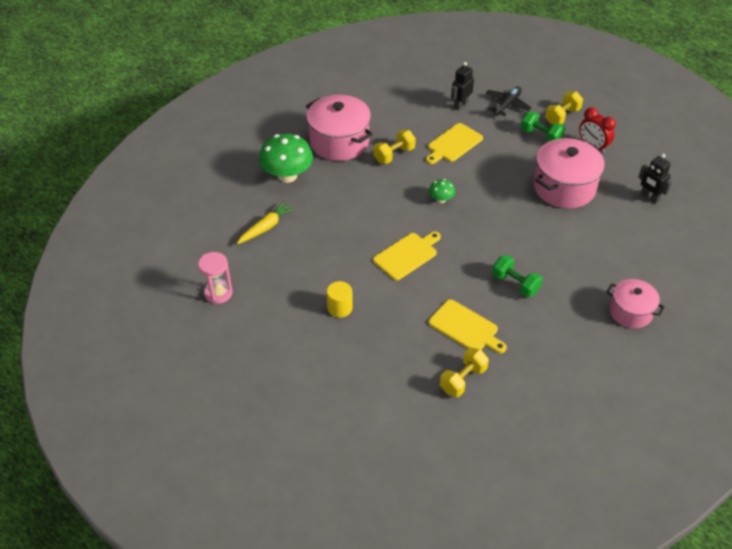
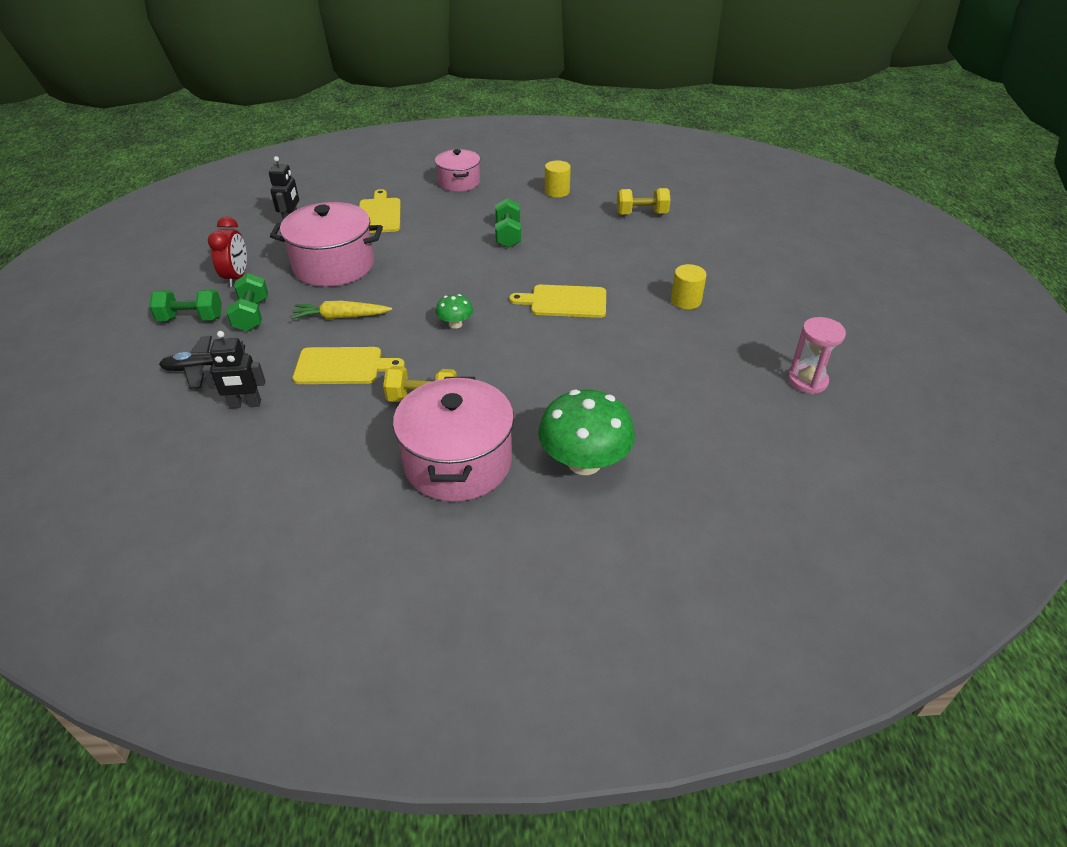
camera: 135 degrees left, 5 degrees down
yellow carrot [237,201,296,244] -> yellow carrot moved to [291,301,392,319]
yellow cutting board [428,299,507,353] -> yellow cutting board moved to [359,189,401,233]
yellow dumbbell [545,91,583,125] -> green dumbbell [149,290,222,321]
none -> yellow cylinder [545,160,571,198]

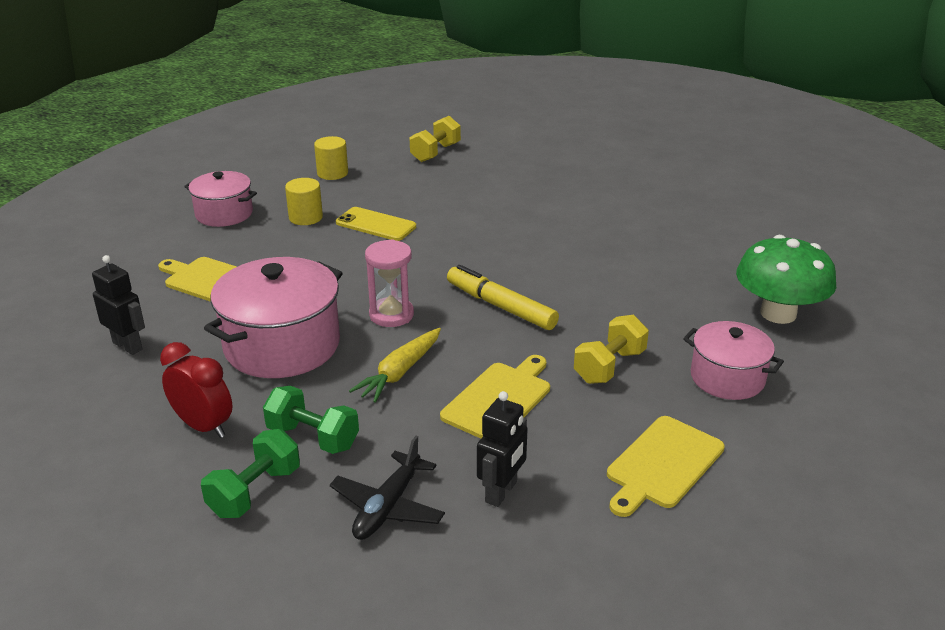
camera: 55 degrees left, 10 degrees down
pink pot [393,377,514,502] -> pink pot [683,321,784,400], size x0.61
green mushroom [436,294,473,329] -> yellow marker [447,265,559,330]
green dumbbell [495,198,521,248] -> yellow phone [336,207,416,241]
yellow cutting board [509,285,606,318] -> yellow cutting board moved to [607,416,725,517]
yellow cylinder [671,264,707,309] -> yellow cylinder moved to [285,178,323,225]
pink hourglass [788,317,846,394] -> pink hourglass moved to [365,239,414,327]

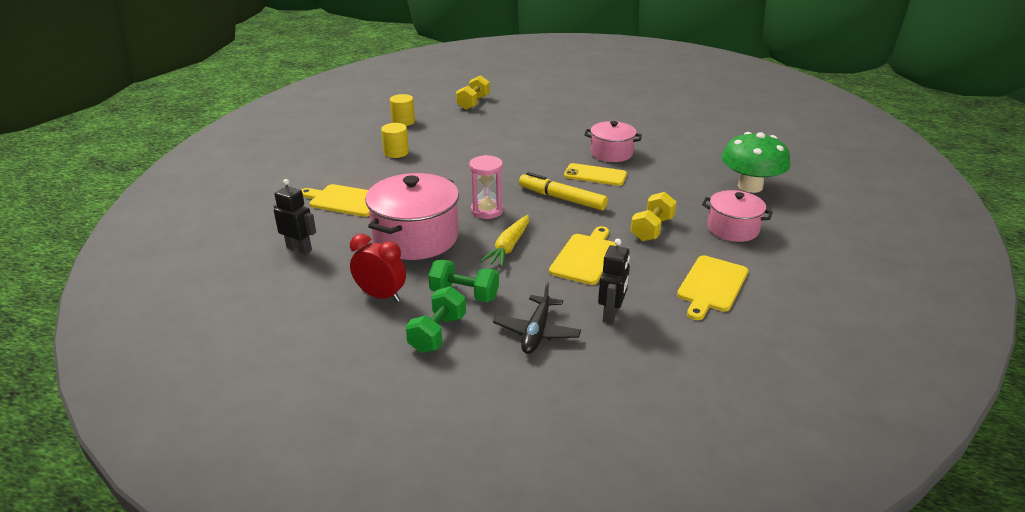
camera: 10 degrees left, 0 degrees up
pink pot [184,171,257,227] -> pink pot moved to [584,121,642,162]
yellow phone [336,207,416,241] -> yellow phone moved to [564,163,627,186]

